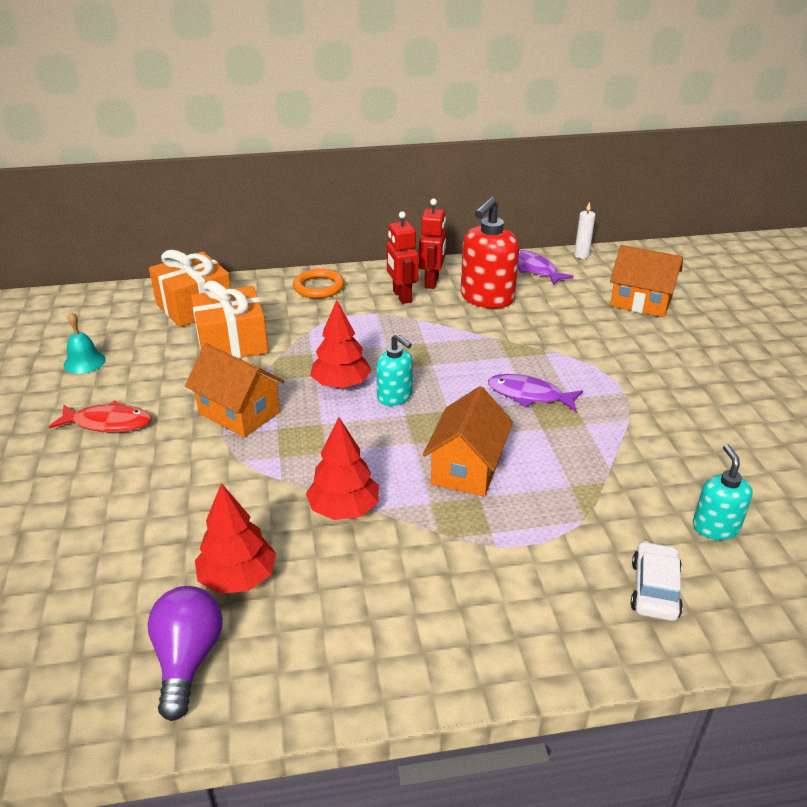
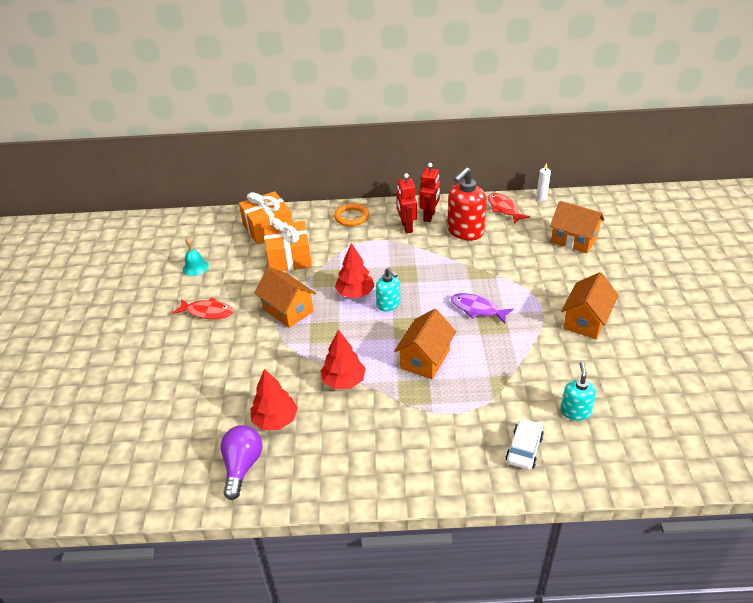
camera: 10 degrees right, 5 degrees up
purple fish [518,250,574,286] -> red fish [488,193,530,223]
none -> orange house [561,272,619,339]

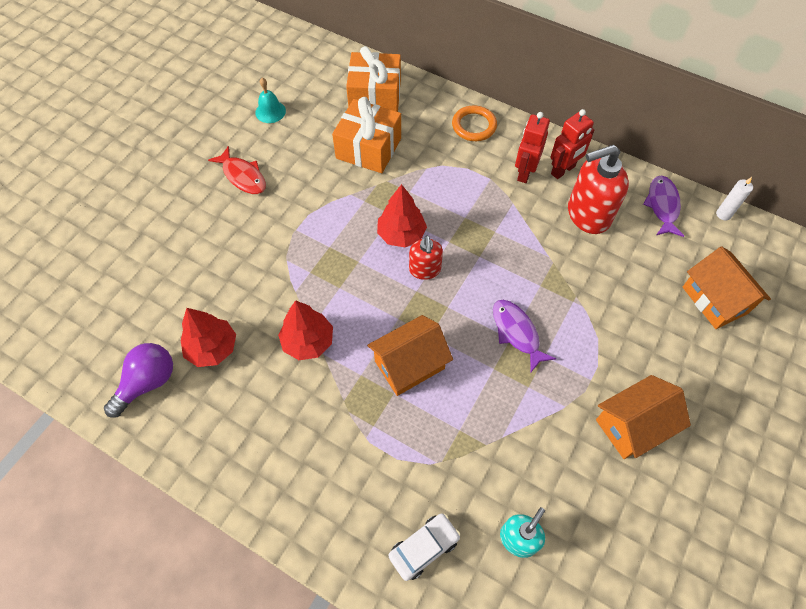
camera: 30 degrees right, 20 degrees up
orange house [255,267,316,328] -> none
turquoise soap dispenser [376,267,400,311] -> red soap dispenser [409,235,443,280]
red fish [488,193,530,223] -> purple fish [643,176,684,237]

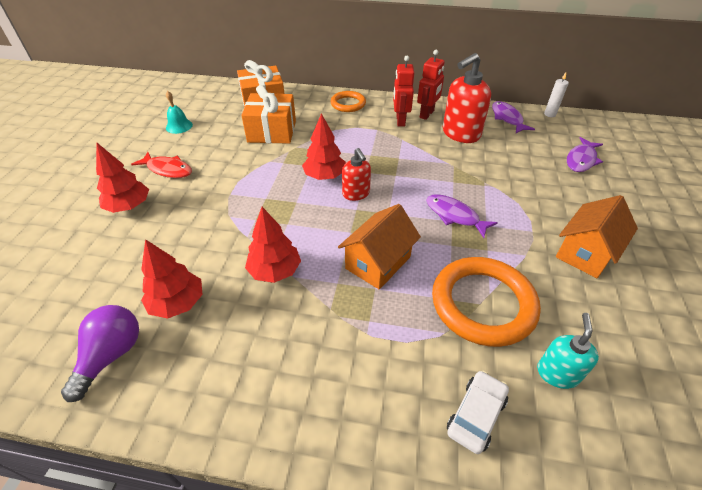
camera: 20 degrees left, 15 degrees down
orange house [683,246,771,329] -> purple fish [567,137,603,172]
none -> red tree [96,143,149,213]
none -> orange ring [432,257,541,347]

